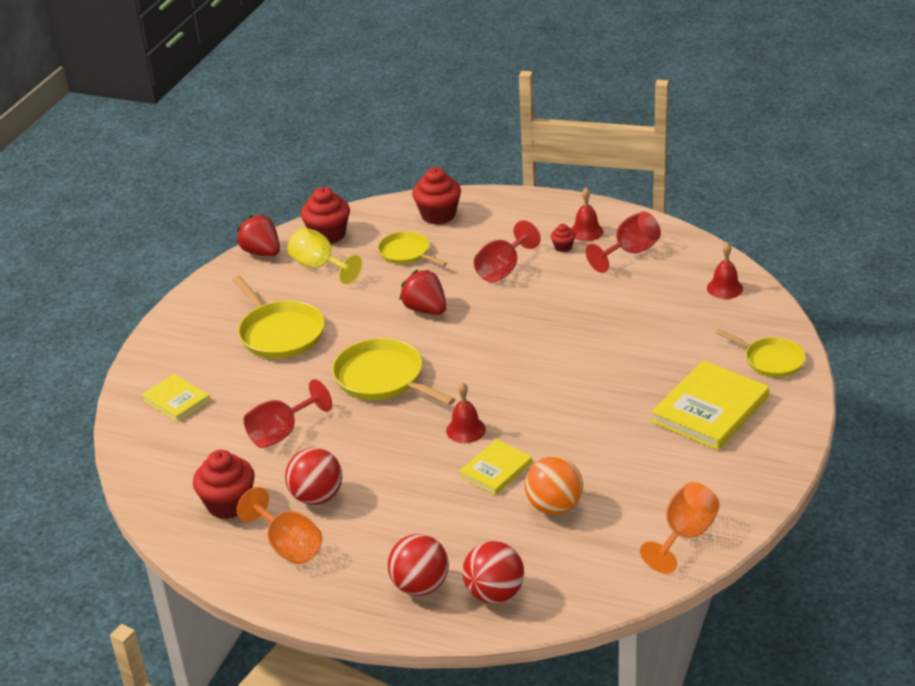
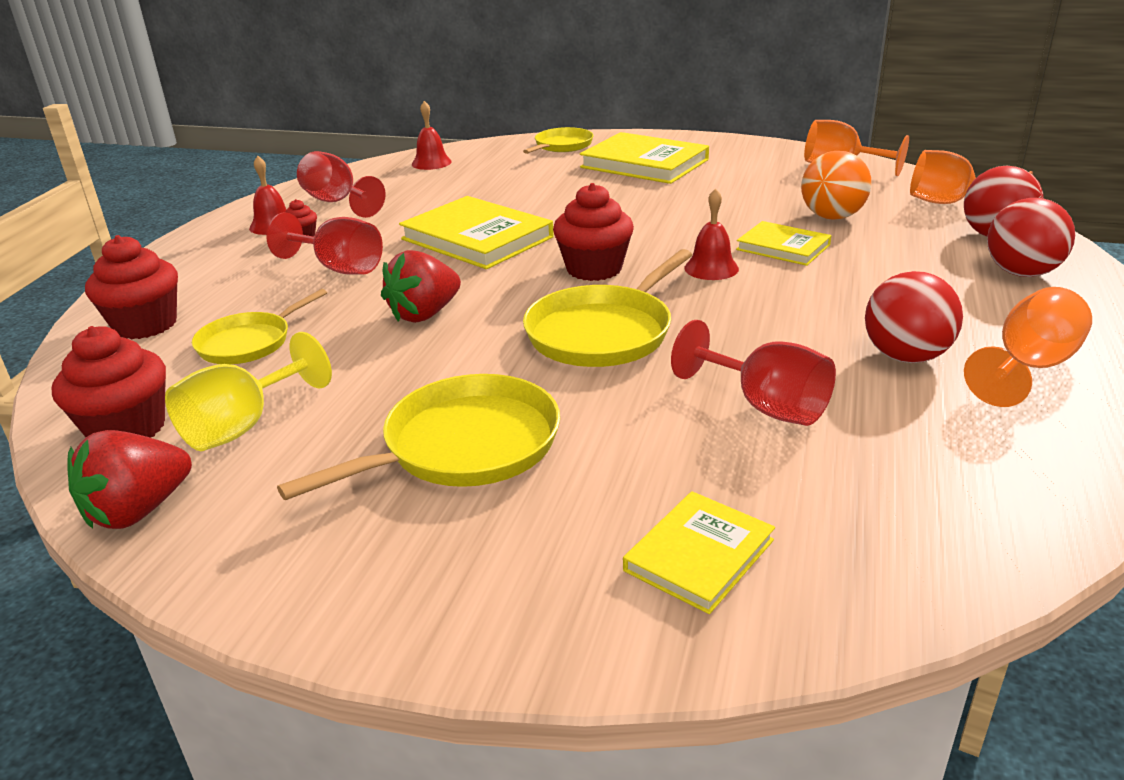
camera: 95 degrees left, 5 degrees down
red cupcake [193,450,255,519] -> red cupcake moved to [553,183,634,281]
none -> yellow book [399,196,554,269]
none -> orange goblet [910,150,1033,204]

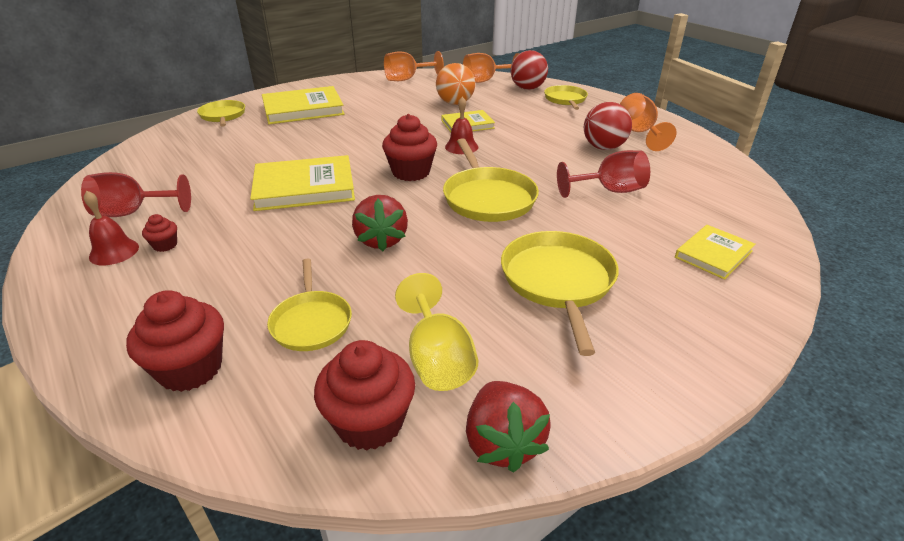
camera: 55 degrees left, 5 degrees up
red goblet [266,212,383,275] -> none
red bell [412,101,452,170] -> none
yellow book [623,491,775,614] -> yellow book turned 60 degrees clockwise [675,225,756,280]
red ball [987,198,1075,277] -> yellow pan [544,85,588,110]

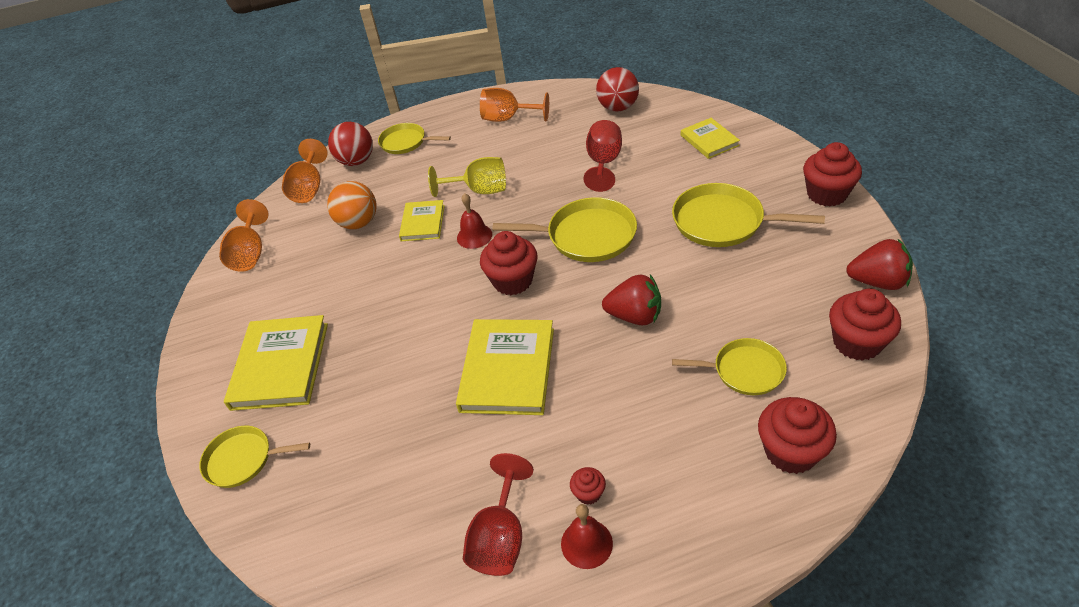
camera: 65 degrees left, 10 degrees up
yellow goblet [395,273,478,391] -> yellow goblet moved to [428,157,506,197]
red ball [584,102,632,150] -> red ball moved to [596,67,639,112]
none -> red cupcake [803,142,862,206]

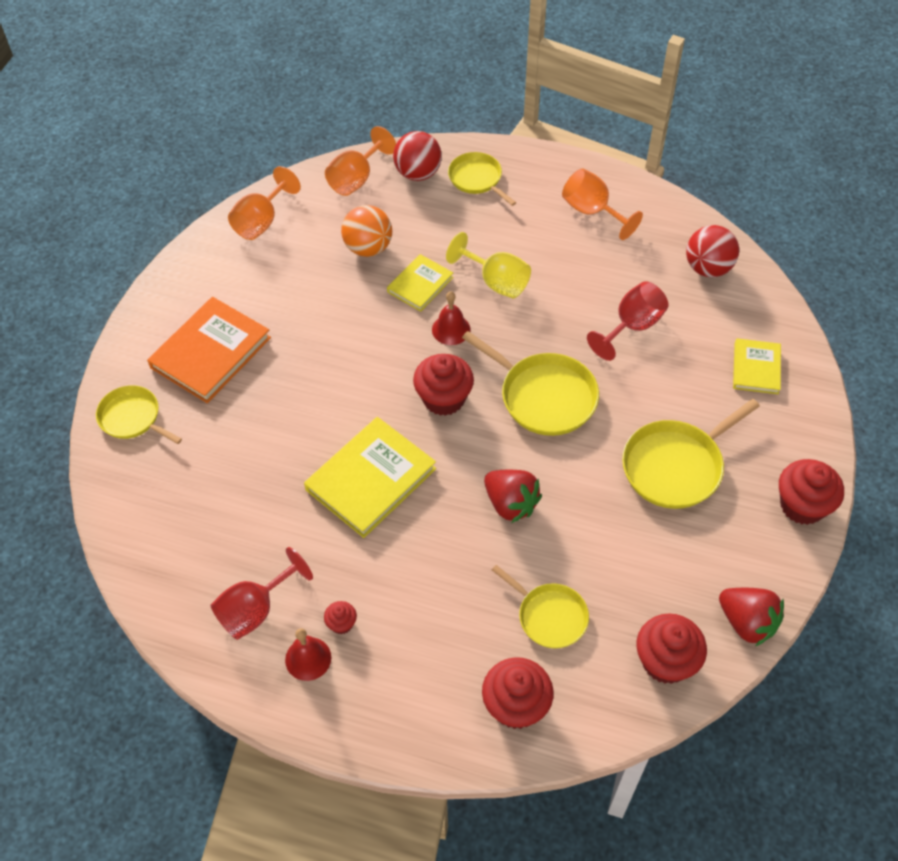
camera: 30 degrees right, 10 degrees up
yellow book [224,315,328,411] -> orange book [147,297,271,403]
yellow pan [672,183,825,247] -> yellow pan turned 90 degrees counterclockwise [622,399,760,509]

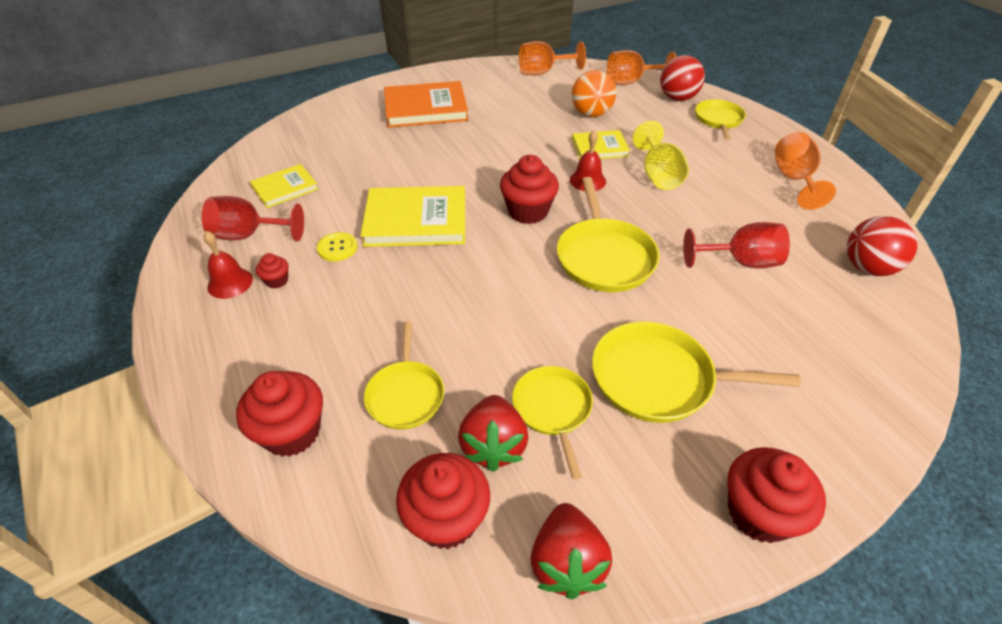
camera: 45 degrees right, 10 degrees down
yellow pan [96,385,182,444] -> yellow pan moved to [512,366,593,479]
red strawberry [484,470,542,523] -> red strawberry moved to [458,395,528,472]
yellow book [733,338,781,394] -> yellow book moved to [250,164,318,208]
none -> yellow button [317,232,358,261]

